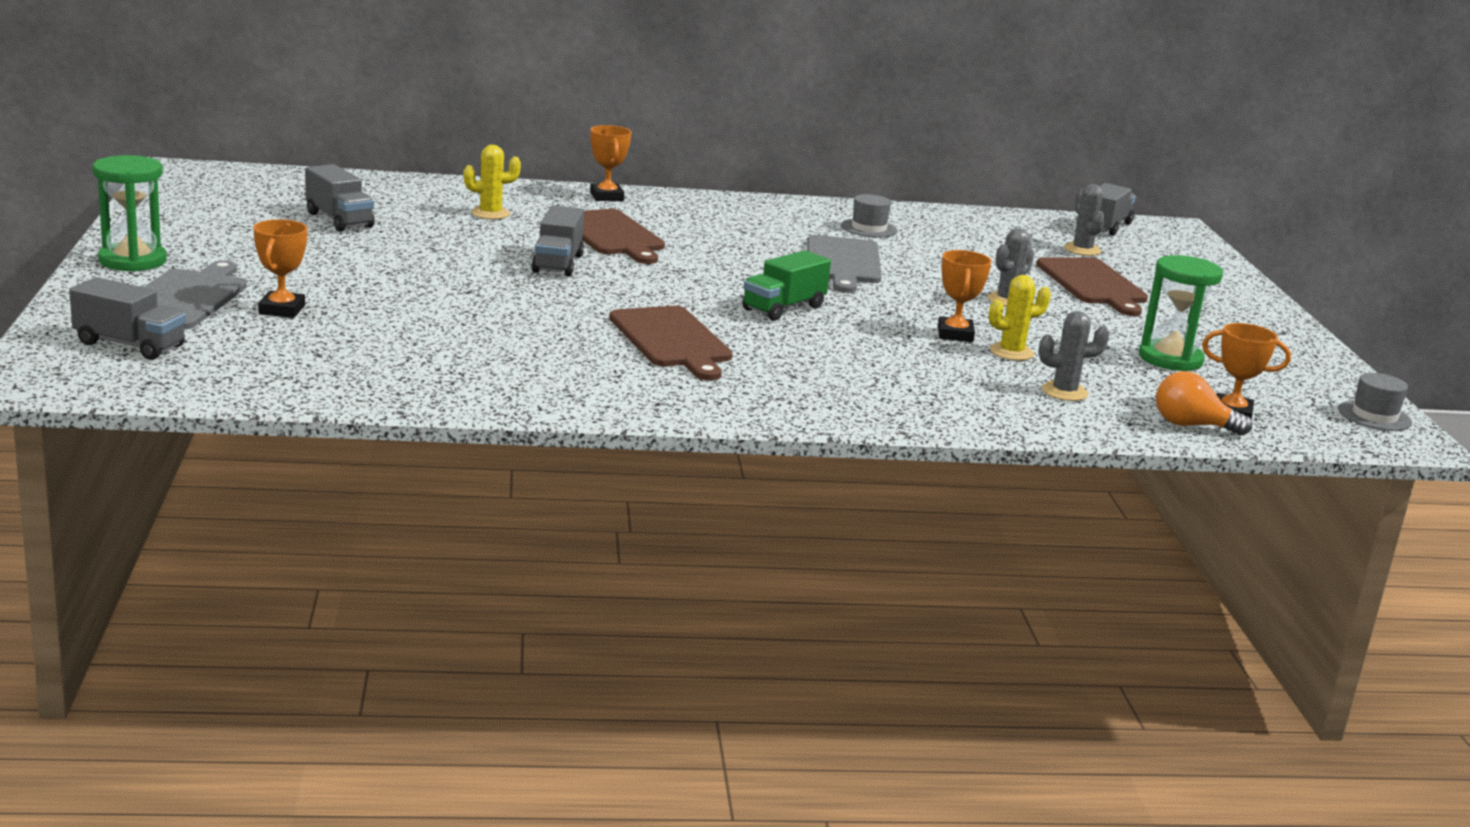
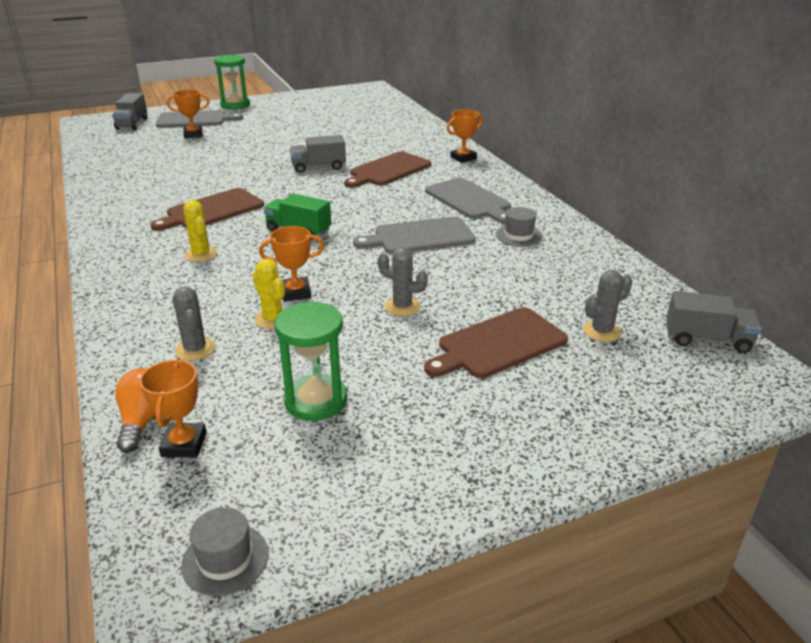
camera: 75 degrees right, 10 degrees up
grey truck [305,164,375,232] -> none
yellow cactus [464,145,521,219] -> yellow cactus moved to [183,200,217,262]
none -> grey cutting board [425,178,511,224]

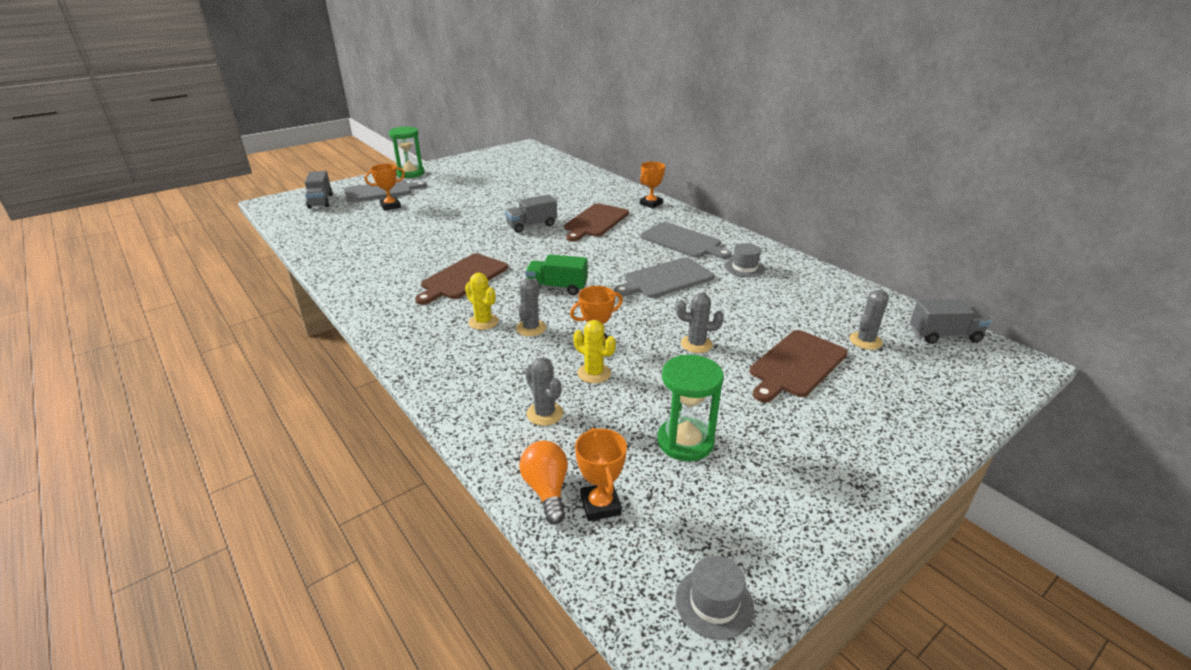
camera: 15 degrees left, 0 degrees up
none -> grey cactus [516,278,546,336]

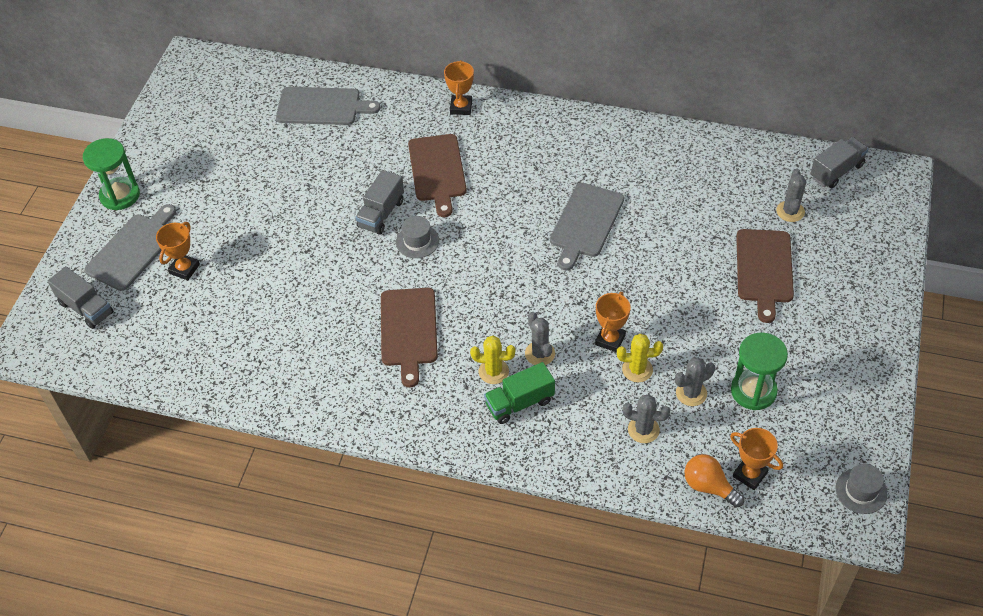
camera: 35 degrees left, 20 degrees up
green truck [525,254,588,295] -> green truck moved to [484,362,555,424]
grey cutting board [641,222,732,259] -> grey cutting board moved to [276,87,381,125]
grey cactus [676,293,724,353] -> grey cactus moved to [675,358,715,406]
grey hat [725,243,765,277] -> grey hat moved to [396,216,439,258]

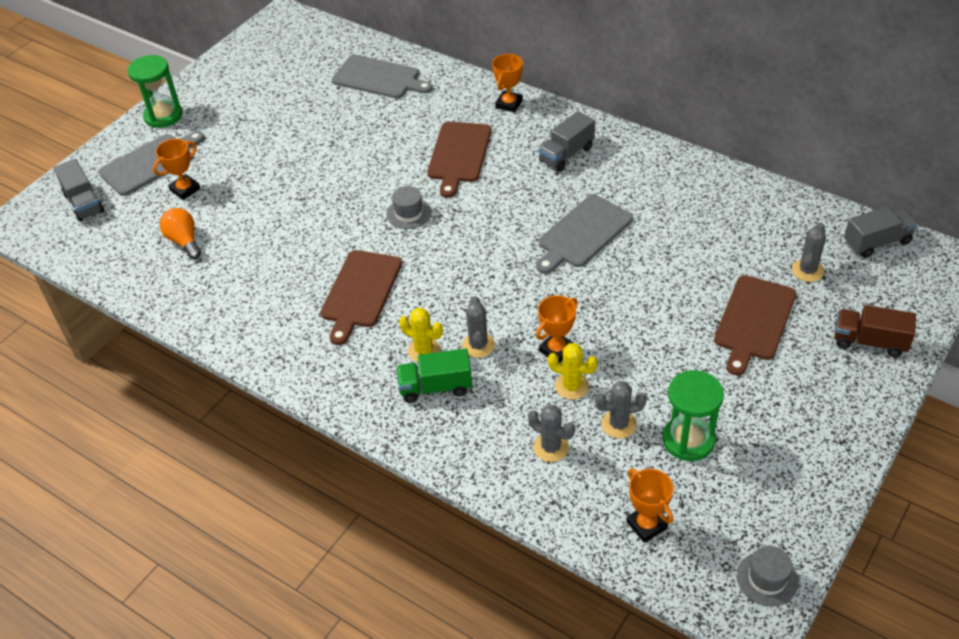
camera: 20 degrees right, 5 degrees down
grey truck [355,170,404,235] -> grey truck moved to [538,111,595,172]
orange light bulb [685,454,744,507] -> orange light bulb moved to [160,208,201,259]
none -> brown truck [835,305,916,357]

